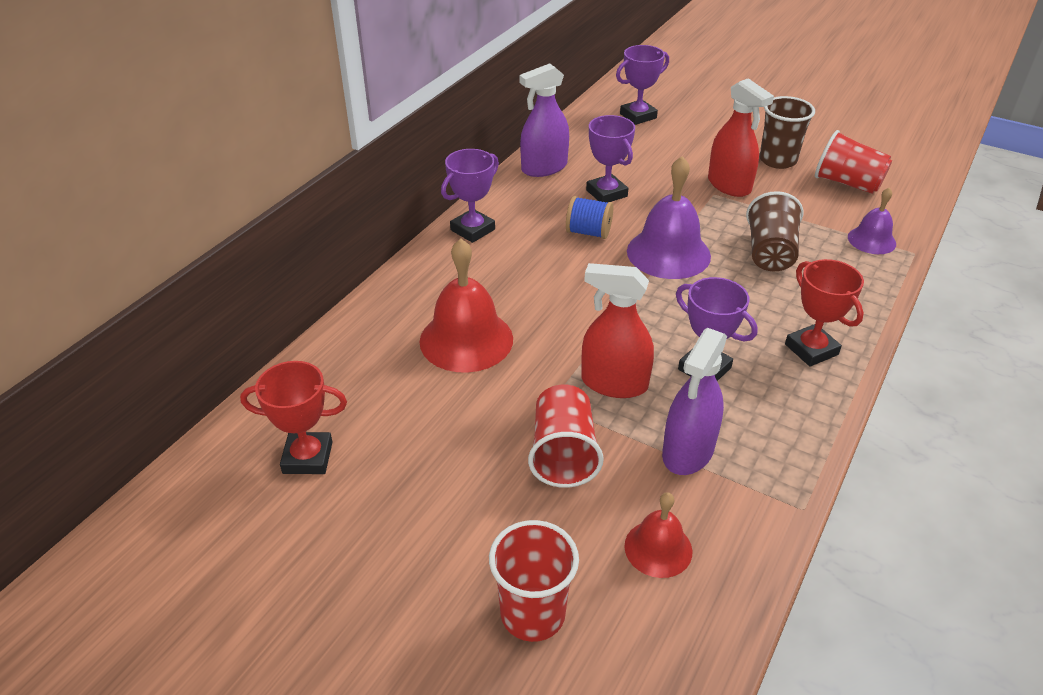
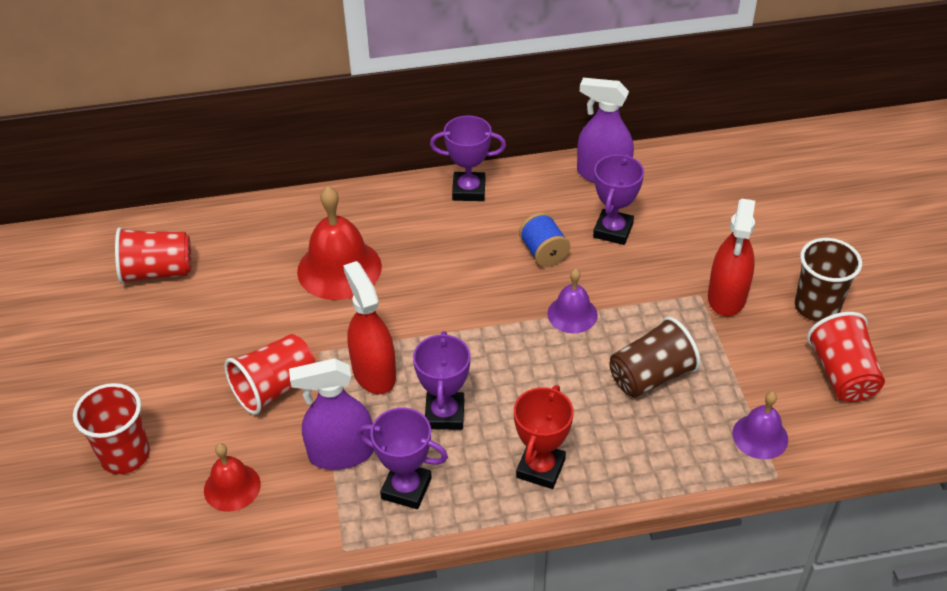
camera: 50 degrees right, 5 degrees up
red trophy [240,361,347,474] -> red cup [115,227,191,284]
purple trophy [616,45,669,125] -> purple trophy moved to [357,407,448,509]
purple bell [627,156,711,279] -> purple bell [547,269,598,333], size x0.57

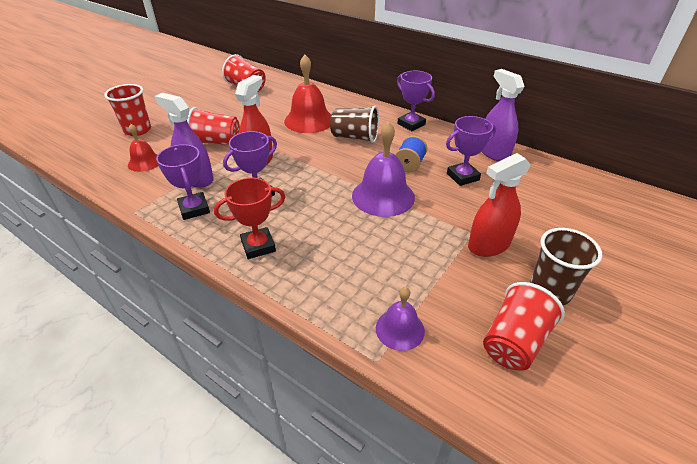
camera: 45 degrees right, 5 degrees down
purple bell [547,269,598,333] -> purple bell [352,121,415,217], size x1.75
brown cup [610,317,701,398] -> brown cup moved to [330,106,379,143]

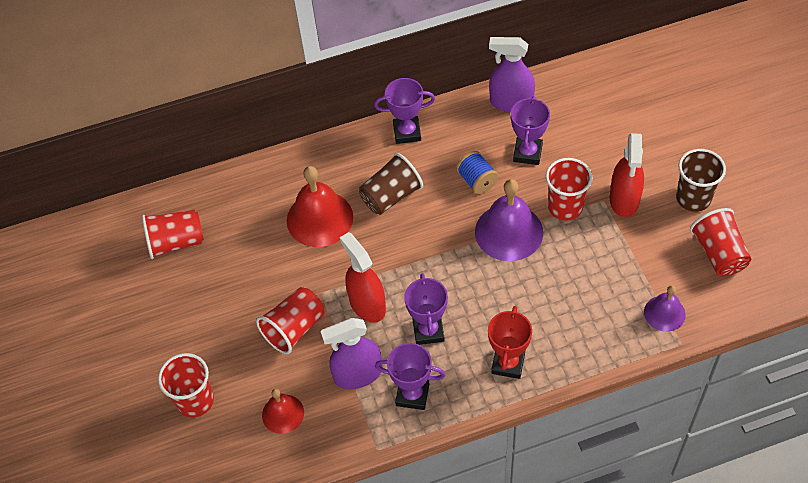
camera: 50 degrees left, 15 degrees up
none -> red cup [546,158,593,221]

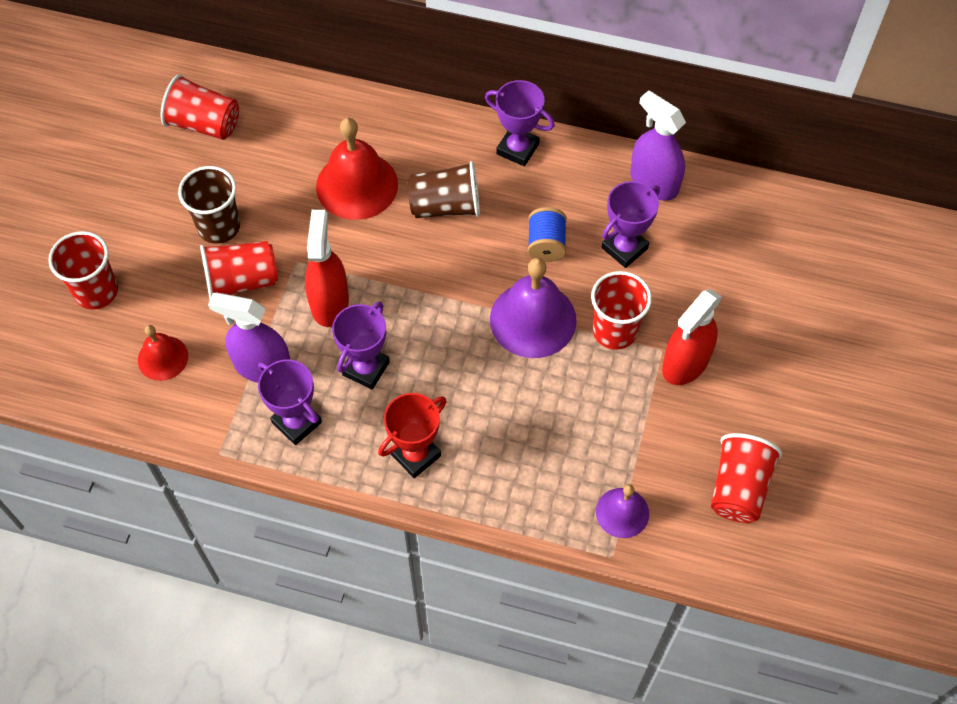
camera: 30 degrees right, 5 degrees up
brown cup [676,149,726,212] -> brown cup moved to [178,166,240,244]

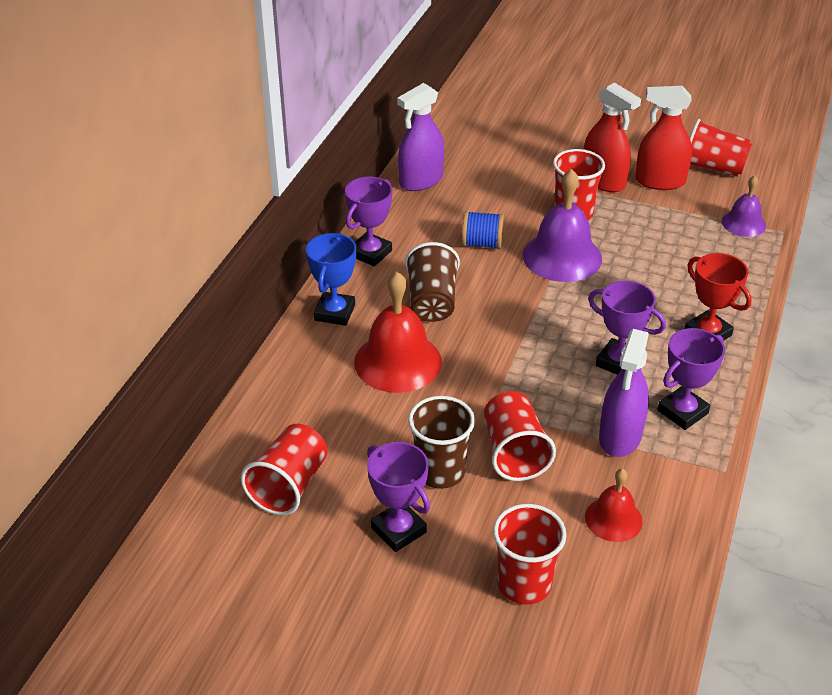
camera: 85 degrees left, 20 degrees down
red spray bottle [305,210,349,327] -> red spray bottle moved to [635,86,692,190]
purple trophy [601,181,660,268] -> purple trophy moved to [367,442,430,552]
none -> blue trophy [306,233,356,326]

